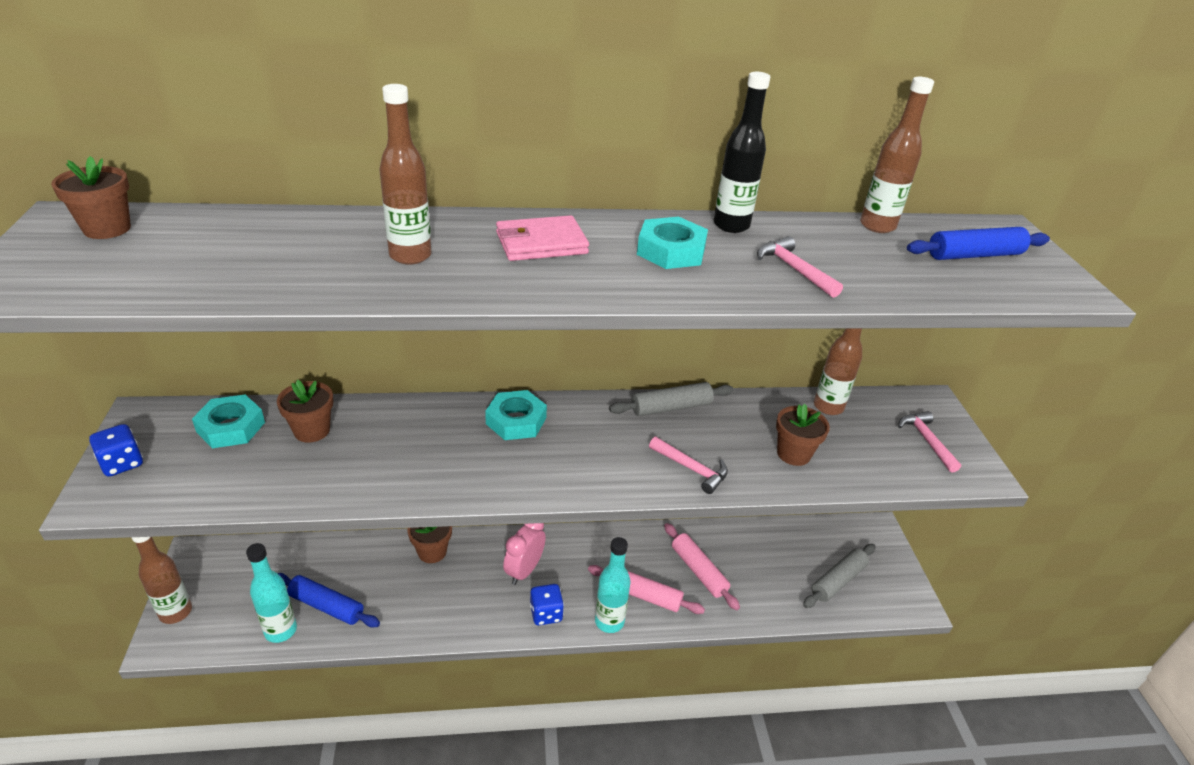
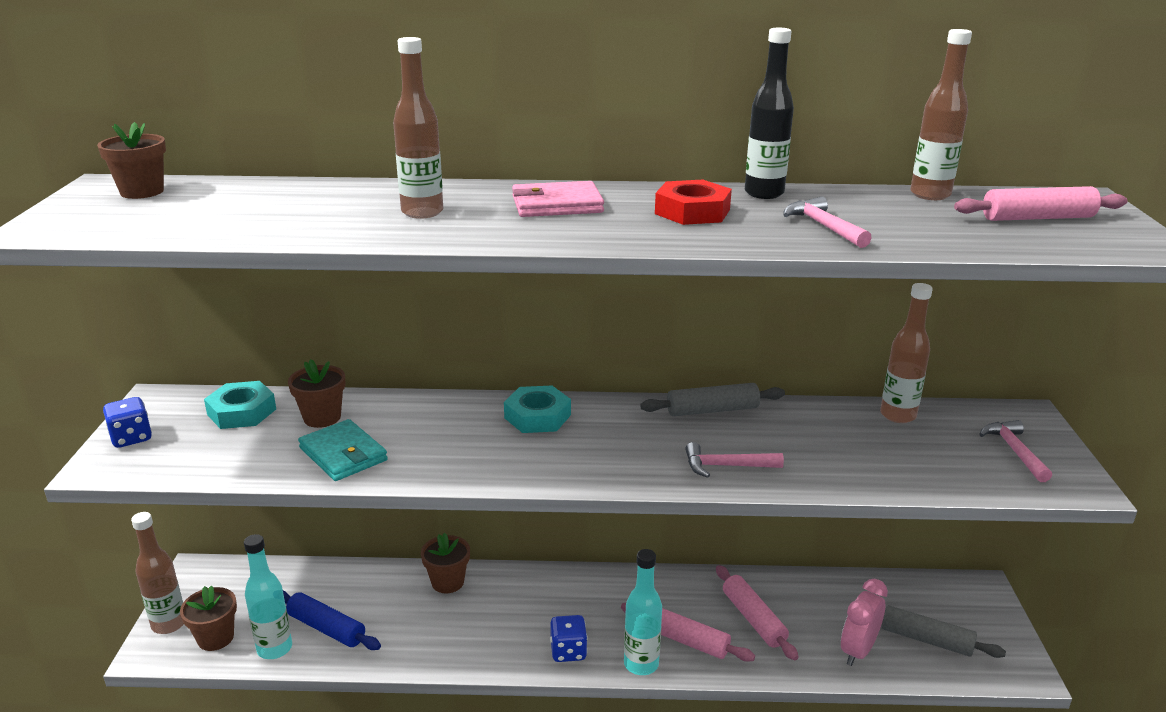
camera: 10 degrees right, 10 degrees down
pink clock [503,523,546,585] -> pink clock moved to [841,579,888,666]
turquoise nut [637,217,708,269] -> red nut [655,180,732,225]
pink hammer [649,437,728,494] -> pink hammer turned 135 degrees clockwise [685,442,784,478]
brown flower pot [776,404,830,466] -> brown flower pot moved to [180,585,237,651]
grey rolling pin [803,544,875,608] -> grey rolling pin turned 60 degrees clockwise [882,605,1006,658]
blue rolling pin [907,227,1050,260] -> pink rolling pin [954,186,1128,221]
none -> turquoise wallet [298,419,388,481]

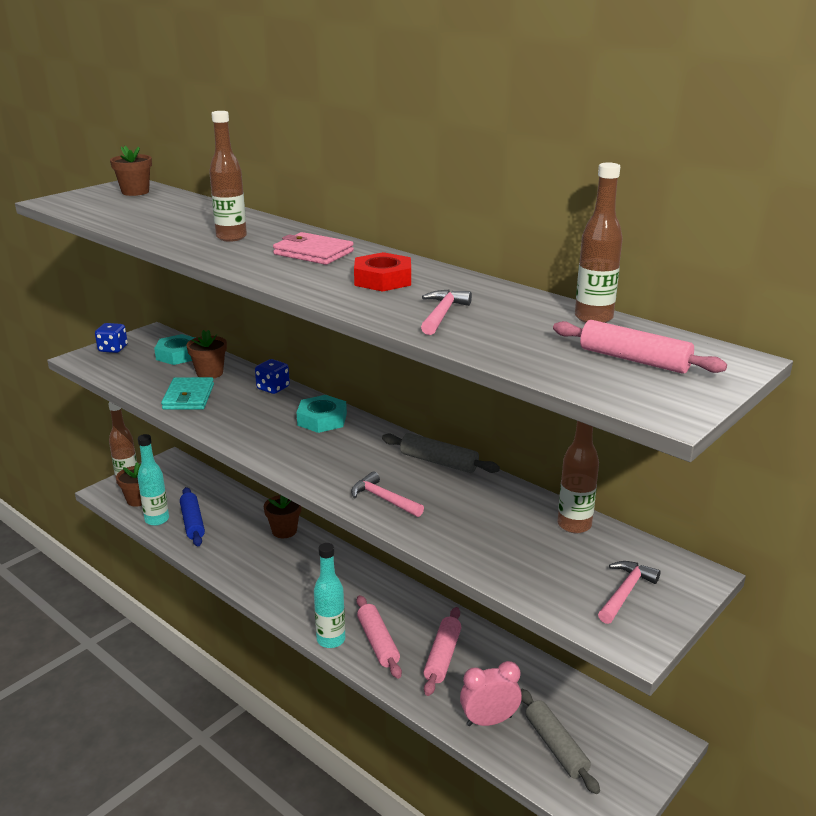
camera: 40 degrees right, 0 degrees up
blue dice [550,615,588,662] -> blue dice moved to [255,359,290,394]
black bottle [745,28,794,199] -> none

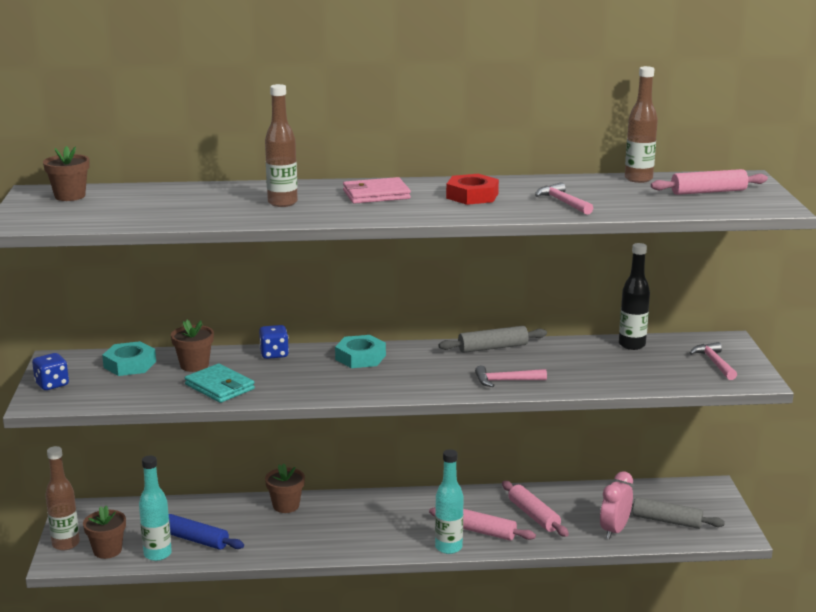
camera: 45 degrees left, 5 degrees down
brown bottle [557,421,599,533] -> black bottle [619,243,650,350]

